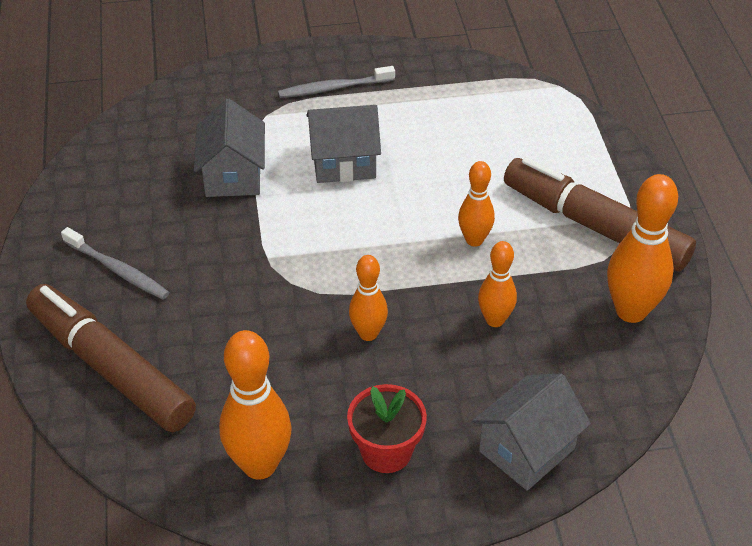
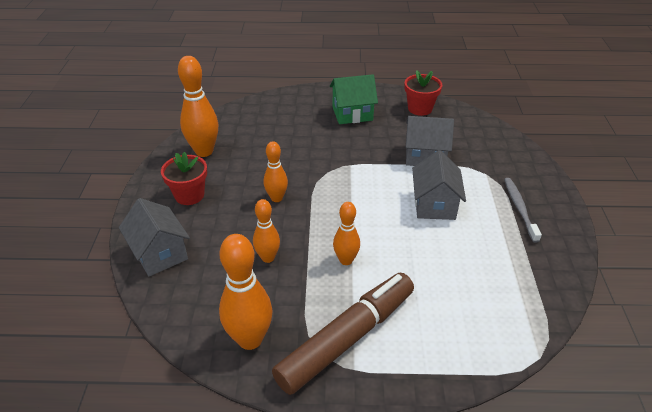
camera: 100 degrees right, 5 degrees down
brown marker [26,284,196,432] -> none
grey toothbrush [61,227,170,299] -> green house [330,74,378,124]
none -> red flower pot [405,70,442,116]

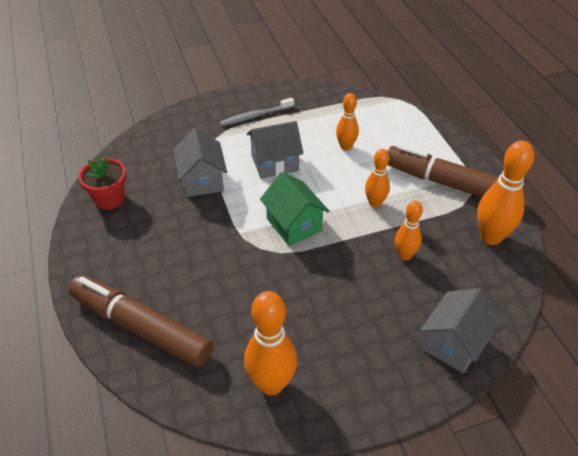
camera: 110 degrees left, 5 degrees up
red flower pot [161,152,207,205] -> none
orange bowling pin [263,141,288,202] -> orange bowling pin moved to [336,93,359,151]
green house [330,74,378,124] -> green house moved to [260,172,329,246]
none -> brown marker [68,275,213,367]

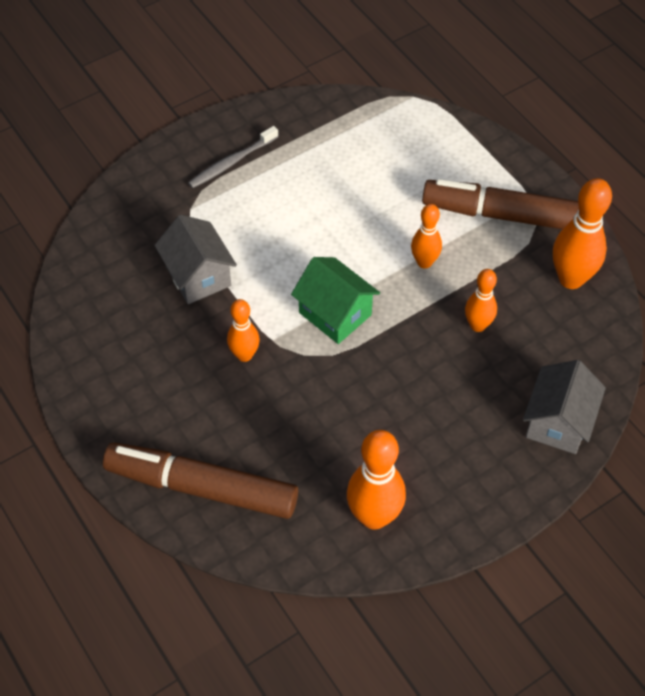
camera: 15 degrees left, 10 degrees up
red flower pot [79,157,126,210] -> none
grey house [247,121,303,179] -> none
orange bowling pin [336,93,359,151] -> orange bowling pin moved to [227,299,260,362]

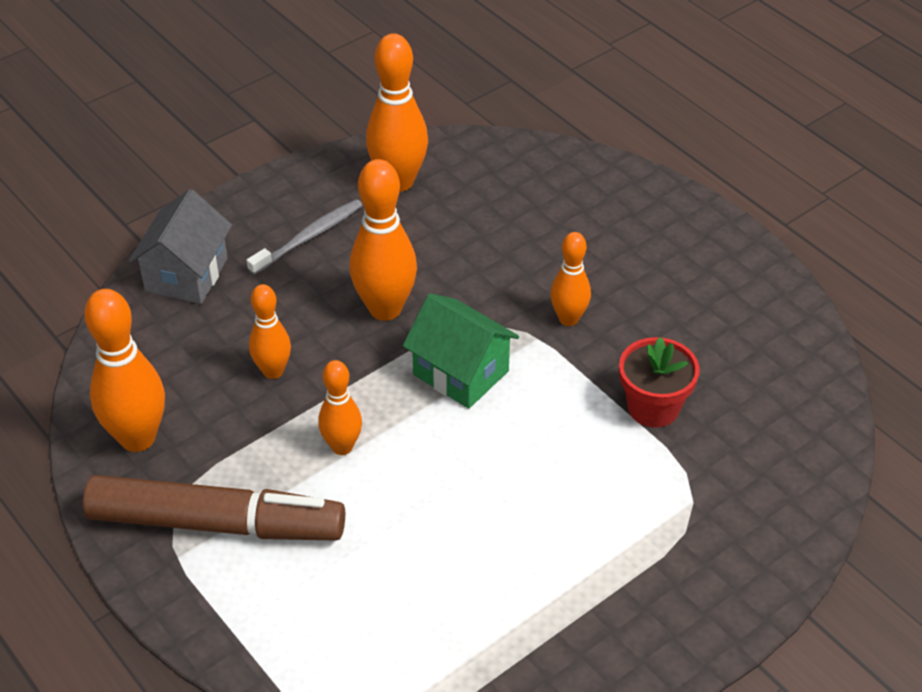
camera: 175 degrees right, 10 degrees down
brown marker [103,442,298,519] -> none
grey house [154,215,237,304] -> red flower pot [619,337,700,428]
grey toothbrush [188,126,278,188] -> grey toothbrush moved to [246,199,363,275]
none -> orange bowling pin [349,159,417,321]

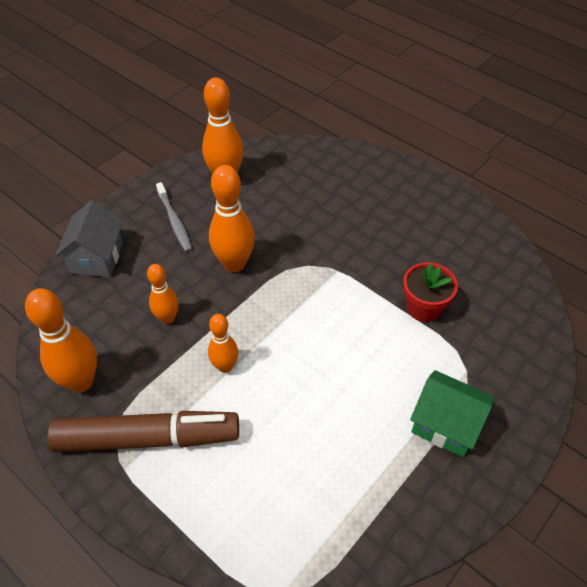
camera: 10 degrees left, 5 degrees up
grey toothbrush [246,199,363,275] -> grey toothbrush turned 120 degrees clockwise [156,182,192,252]
green house [403,293,519,409] -> green house moved to [410,370,494,457]
orange bowling pin [550,232,591,326] -> none

